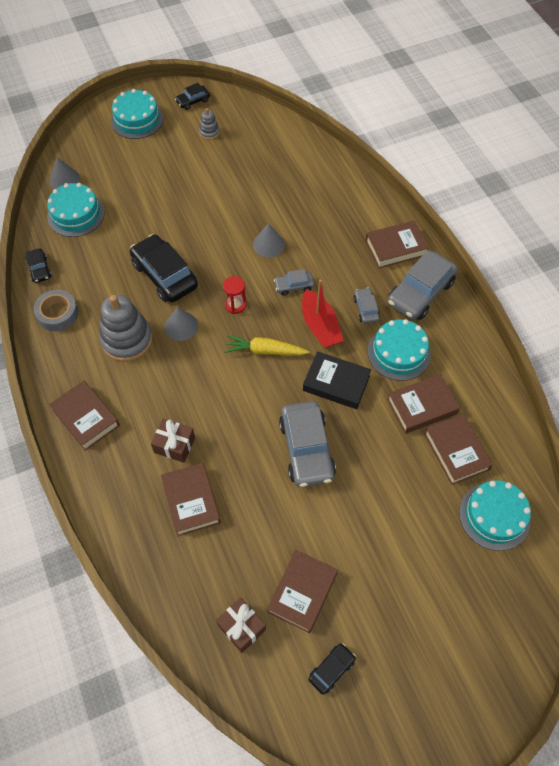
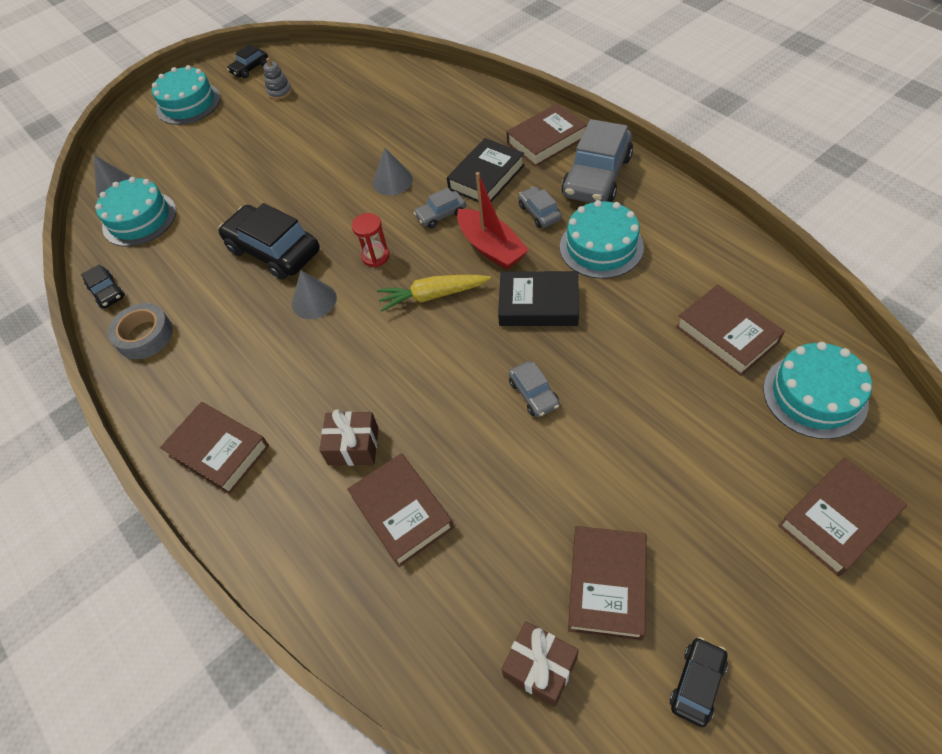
camera: 10 degrees left, 5 degrees down
grey stacking toy [99,295,152,362] -> none
grey car [279,401,336,487] -> grey car [509,361,560,417], size x0.50
brown book [387,374,460,434] -> brown book moved to [778,457,907,577]
none -> black book [447,138,525,202]

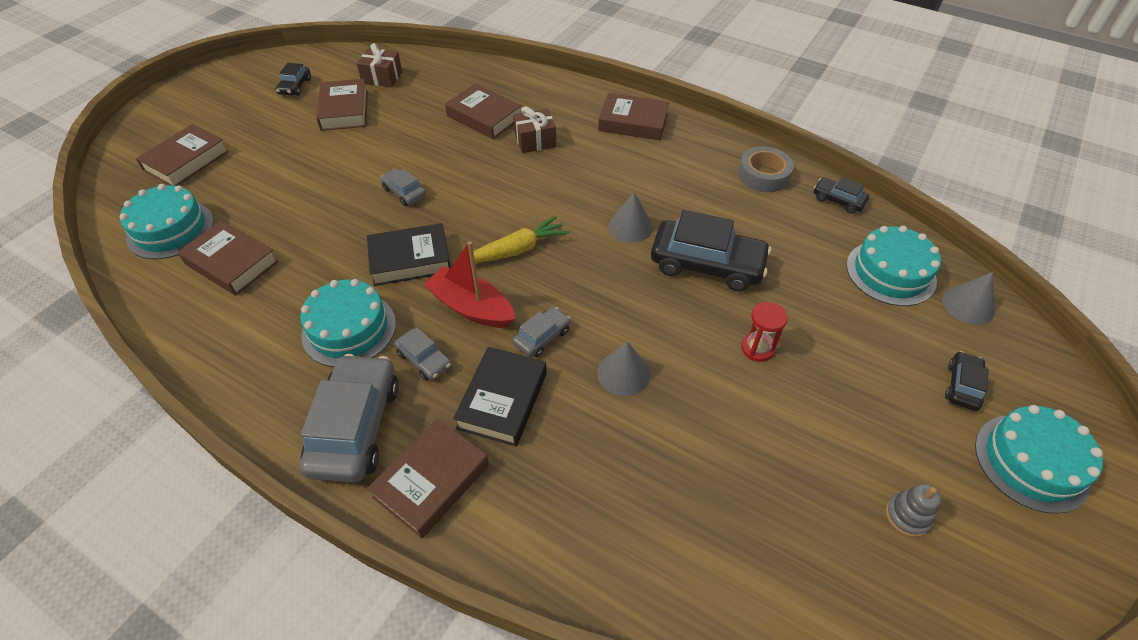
camera: 155 degrees right, 5 degrees down
black car [227,45,268,78] -> black car moved to [945,351,988,411]
red hourglass [352,213,390,267] -> red hourglass moved to [741,302,788,362]

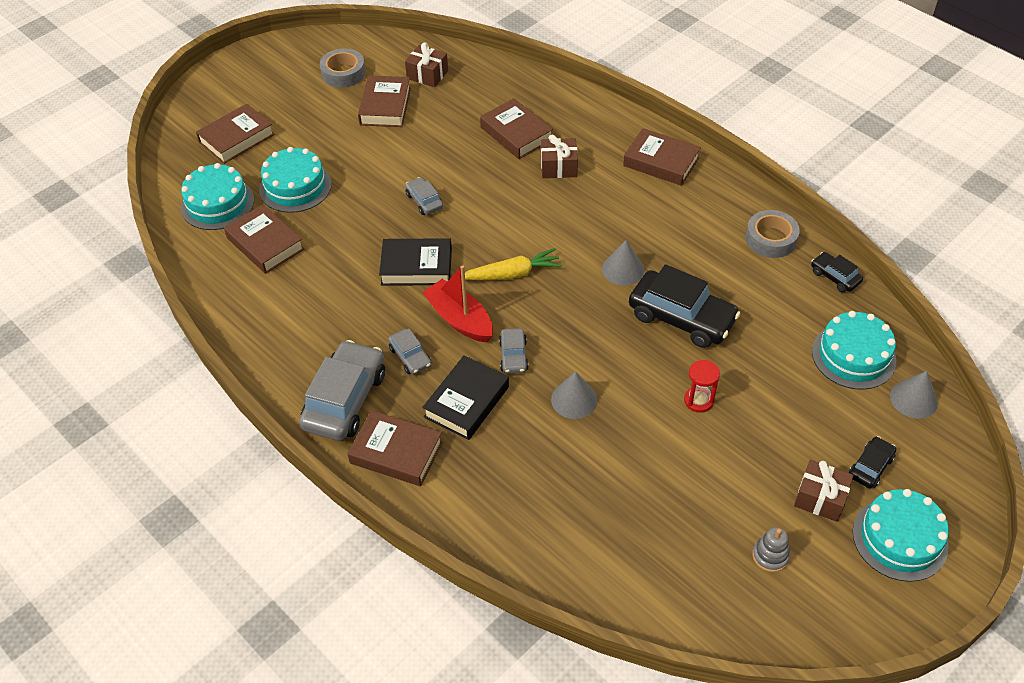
camera: 15 degrees right, 0 degrees up
black car [275,63,311,96] -> grey tape [320,48,366,88]
turquoise cake [300,279,396,367] -> turquoise cake moved to [259,147,332,213]
brown book [367,419,489,539] -> brown book turned 60 degrees clockwise [347,410,443,486]
grey car [512,307,571,357] -> grey car turned 120 degrees clockwise [499,328,528,374]
none -> brown gift [794,460,854,522]

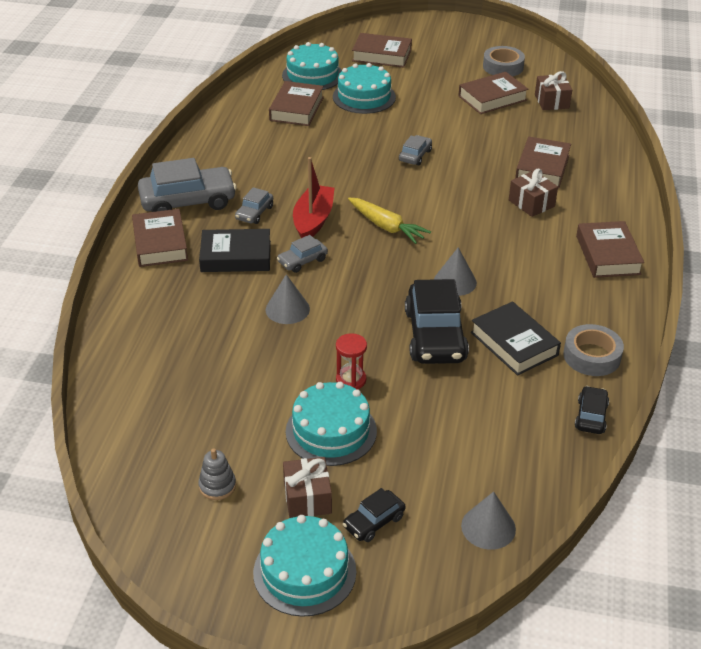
camera: 55 degrees right, 10 degrees down
black book [379,238,452,286] -> black book moved to [471,301,561,376]
turquoise cake [812,311,896,390] -> turquoise cake moved to [286,382,377,466]
black car [849,436,896,488] -> black car turned 135 degrees clockwise [343,488,406,542]

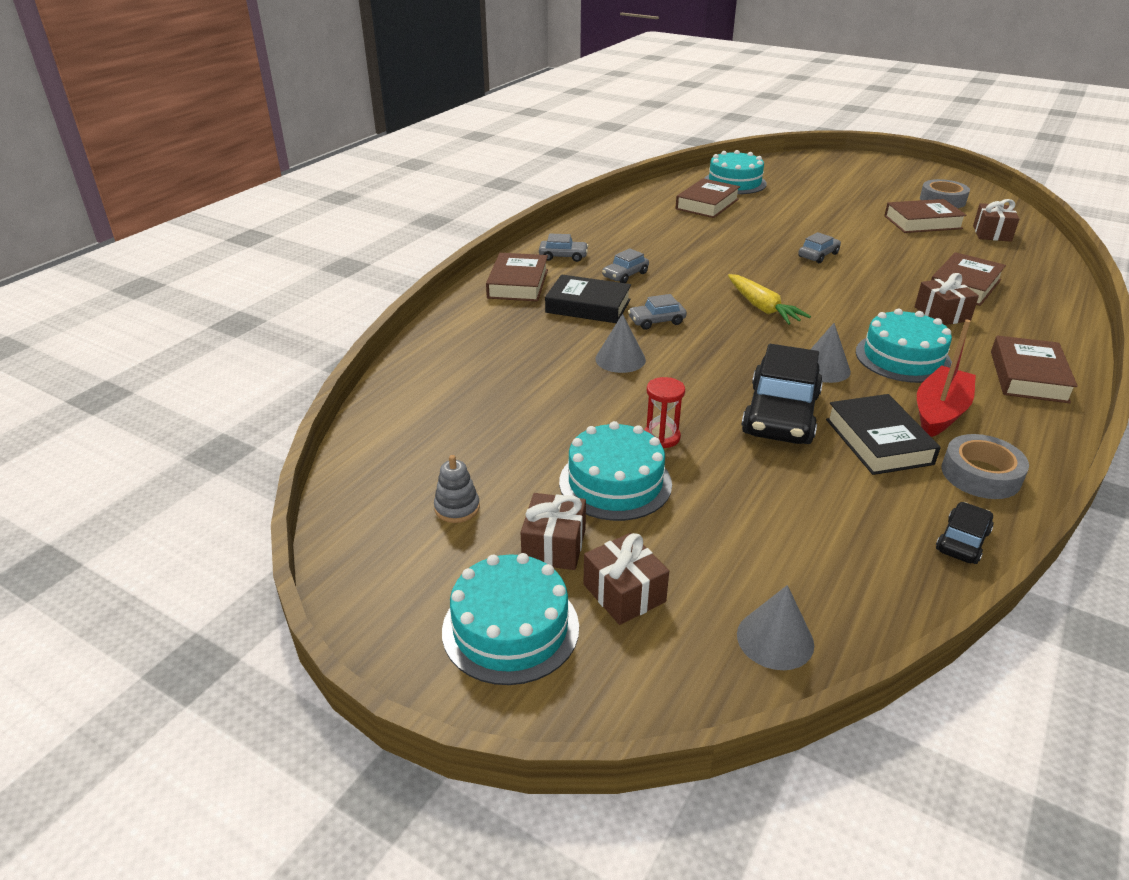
camera: 20 degrees right, 5 degrees down
grey car [138,158,237,212] -> grey car [539,234,589,262], size x0.50
red boat [293,157,335,238] -> red boat moved to [917,320,976,437]
turquoise cake [333,63,396,114] -> turquoise cake moved to [856,309,952,383]
black car [343,488,406,542] -> brown gift [583,533,669,625]
brown book [352,33,412,68] -> none

